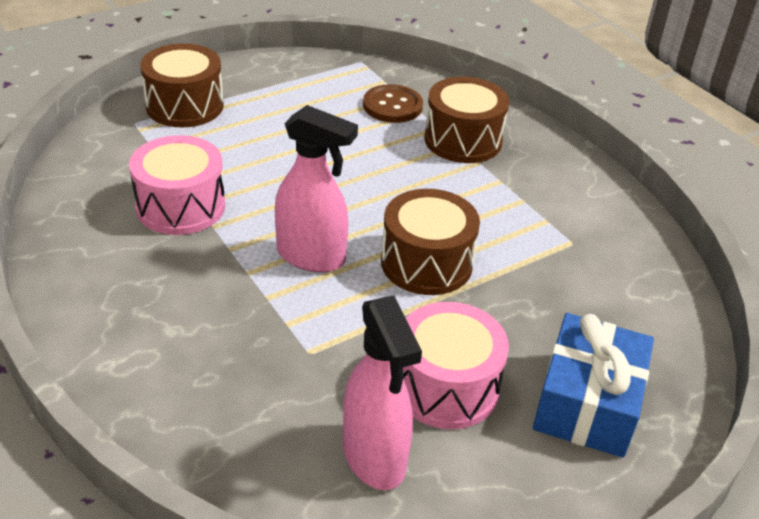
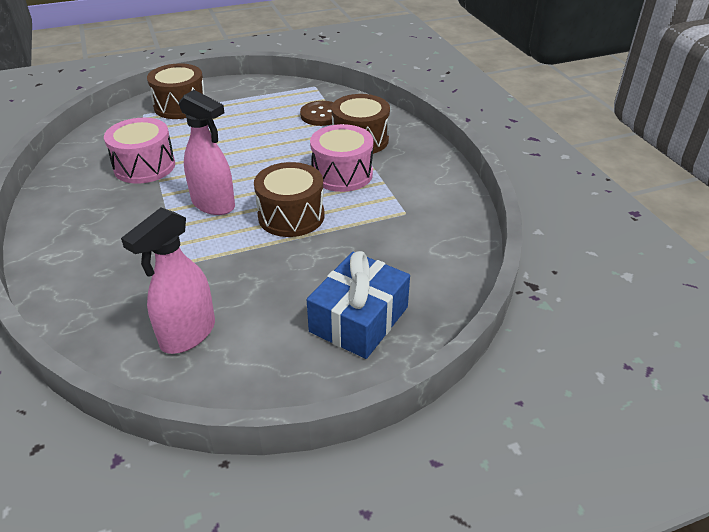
camera: 15 degrees right, 0 degrees up
pink spray bottle [343,296,422,490] -> pink spray bottle turned 45 degrees clockwise [121,208,215,354]
pink drum [403,302,509,429] -> pink drum moved to [310,124,373,192]

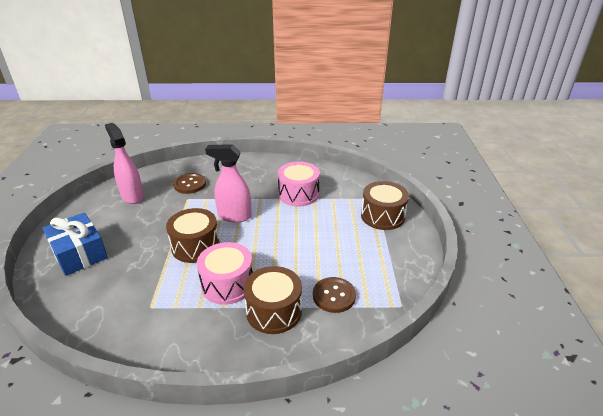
camera: 110 degrees right, 5 degrees down
pink spray bottle [178,90,235,215] -> pink spray bottle turned 45 degrees clockwise [205,144,252,223]
none -> brown button [173,173,206,194]

